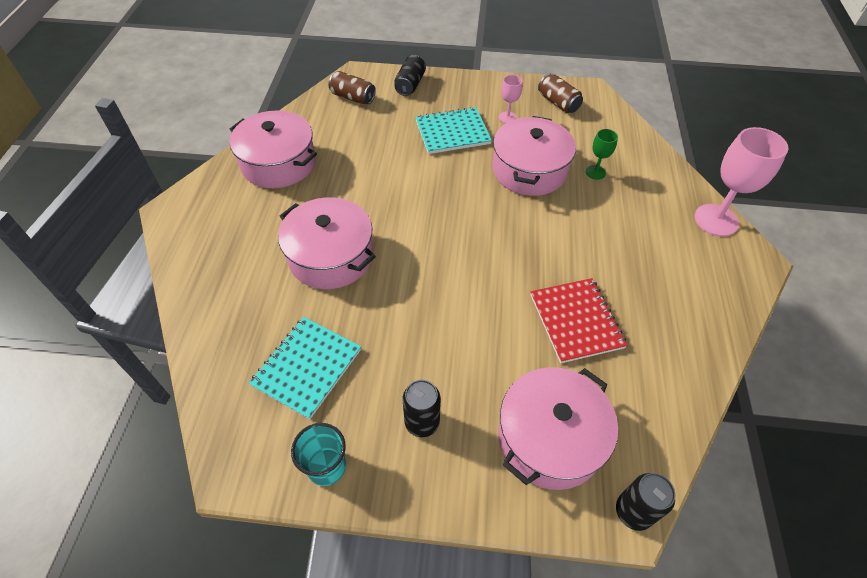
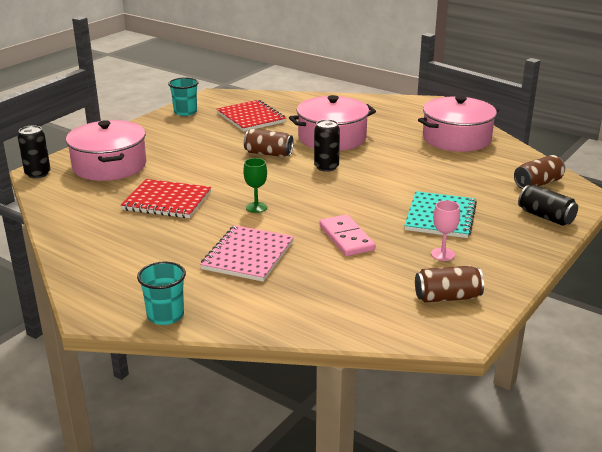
camera: 120 degrees right, 25 degrees down
turquoise notebook [249,317,361,420] -> red notebook [217,100,286,132]
black can [403,380,441,437] -> black can moved to [314,119,340,172]
pink pot [492,116,576,196] -> pink domino [319,214,375,256]
green goblet [586,129,618,180] -> green goblet moved to [243,158,267,213]
pink goblet [694,127,788,236] -> turquoise cup [137,261,186,325]
none -> pink notebook [200,225,294,282]
none -> brown can [244,129,293,157]

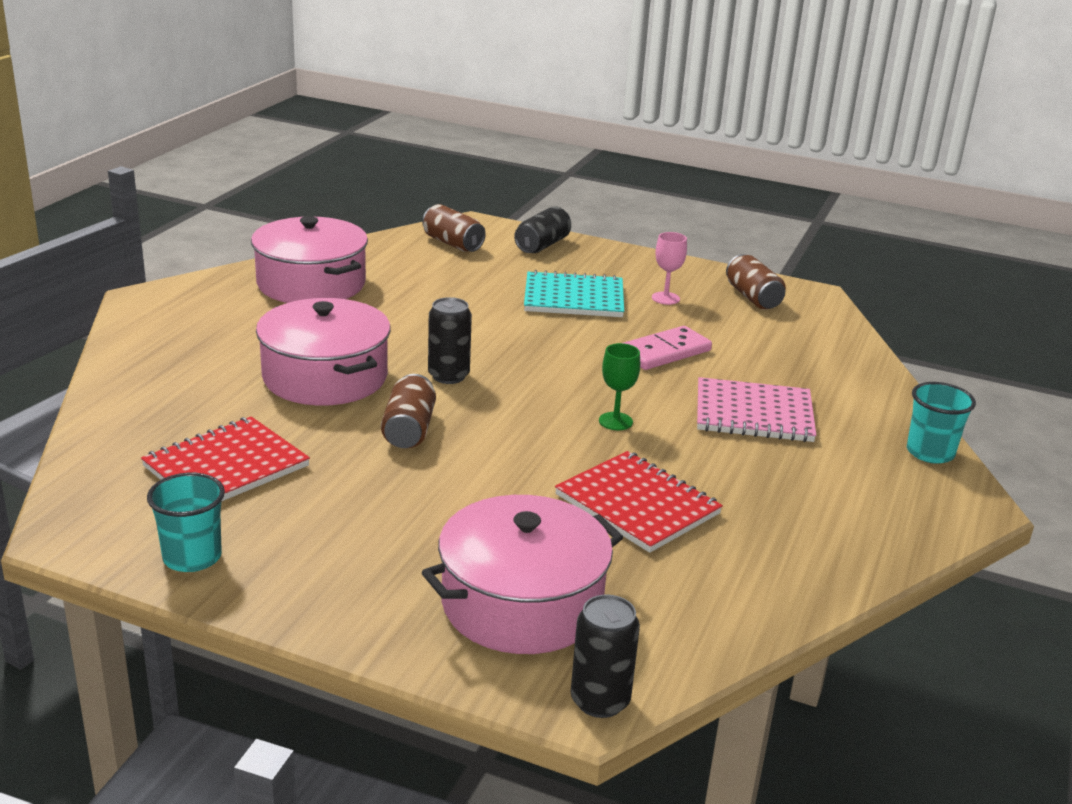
camera: 105 degrees left, 0 degrees up
red notebook [121,179,211,218] -> red notebook turned 45 degrees counterclockwise [555,451,723,553]

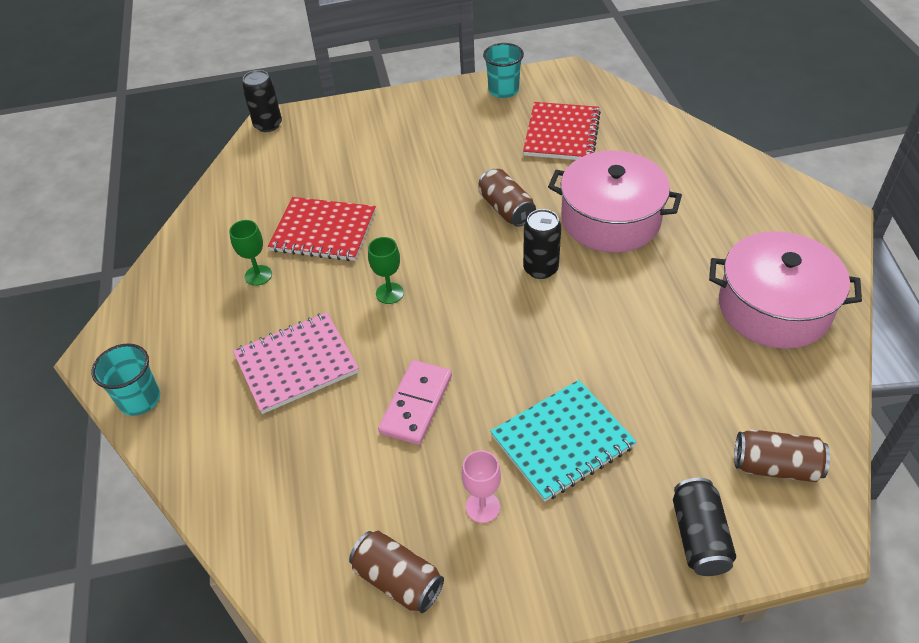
camera: 150 degrees right, 20 degrees up
pink pot [422,495,623,654] -> none
none -> green goblet [229,220,272,286]

